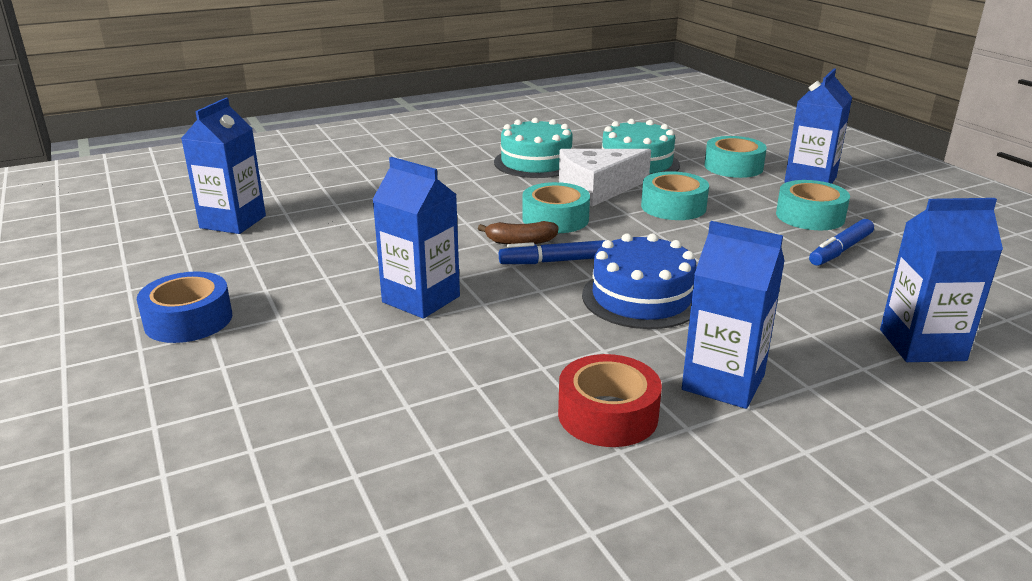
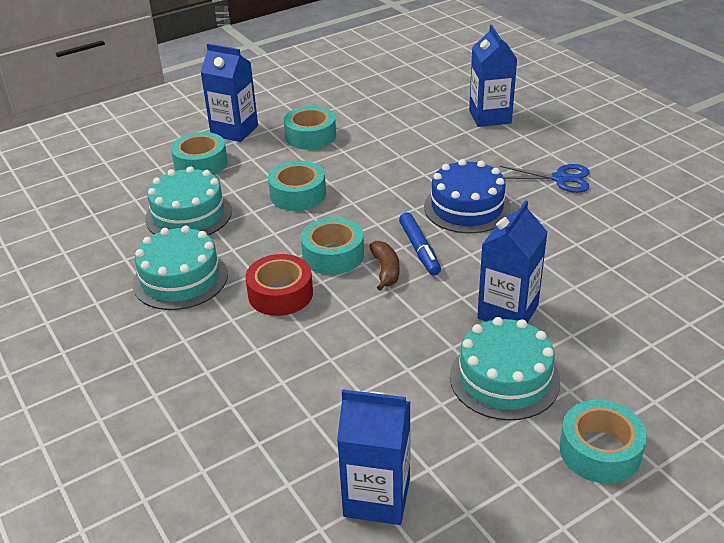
camera: 95 degrees left, 10 degrees up
blue tape [137,271,232,343] -> turquoise tape [559,400,647,484]
red tape [558,354,662,447] -> red tape moved to [245,254,313,316]
white cheese [559,149,651,207] -> none
blue carton [682,221,785,409] -> blue scissors [500,164,589,193]
blue marker [809,219,874,266] -> none
none -> turquoise cake [450,317,560,420]

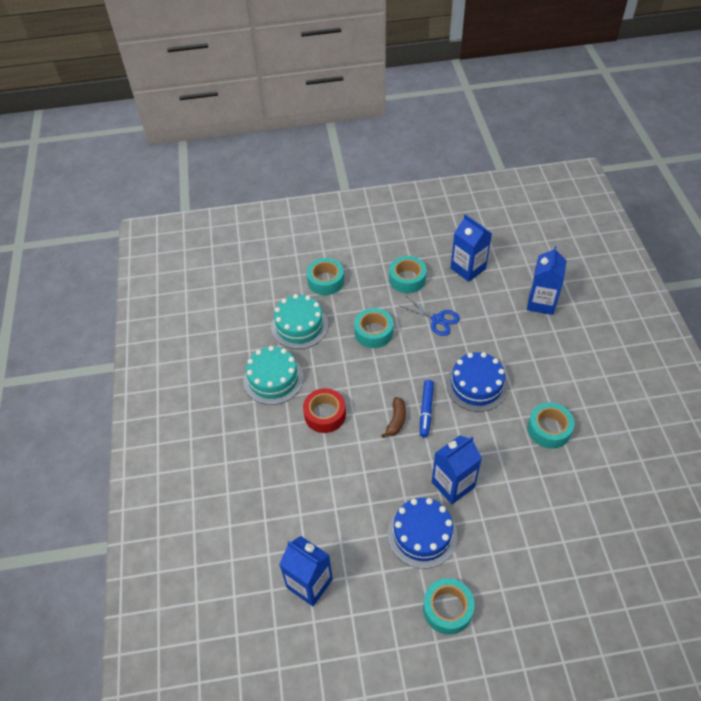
camera: 25 degrees right, 15 degrees up
blue carton [201,44,258,142] -> blue carton moved to [451,214,492,282]
turquoise tape [301,217,364,275] -> turquoise tape moved to [527,403,575,449]
turquoise cake [450,317,560,420] -> blue cake [388,498,457,569]
blue scissors [500,164,589,193] -> blue scissors moved to [398,296,460,336]

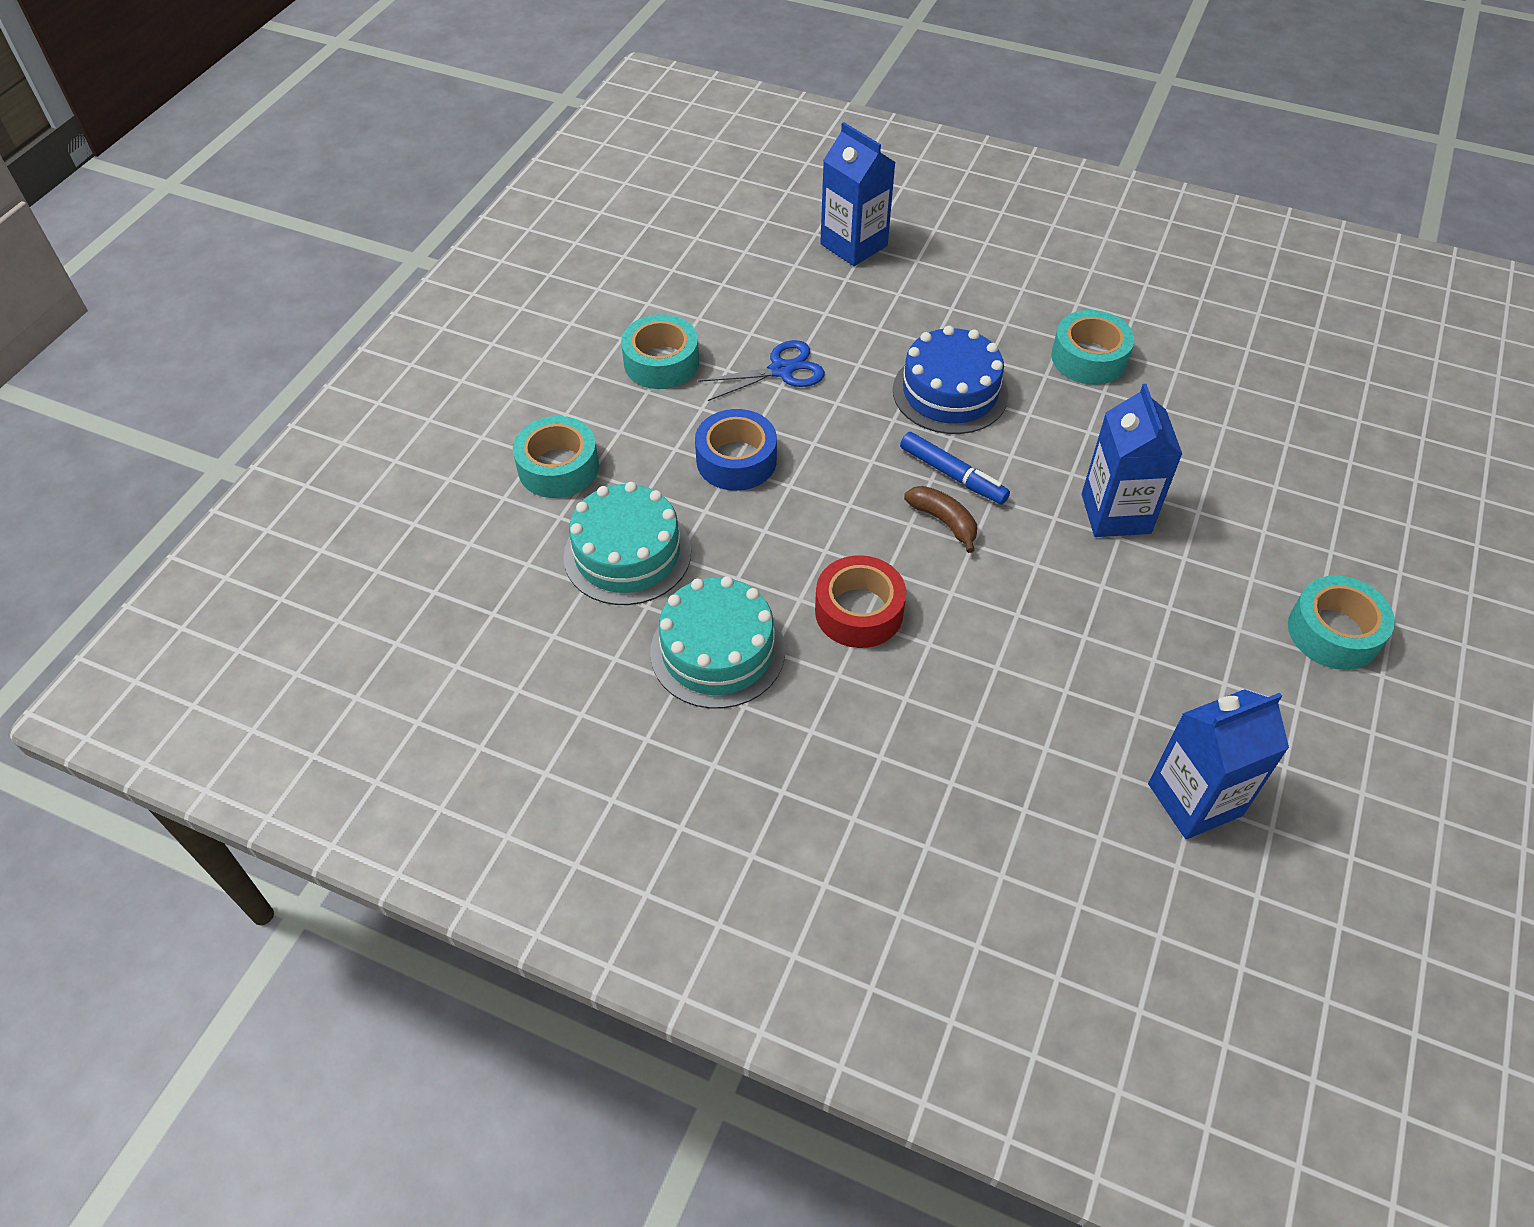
camera: 60 degrees left, 0 degrees up
turquoise tape [354,308,393,348] -> blue tape [695,409,777,491]
blue cake [388,498,457,569] -> none
blue carton [451,214,492,282] -> none

